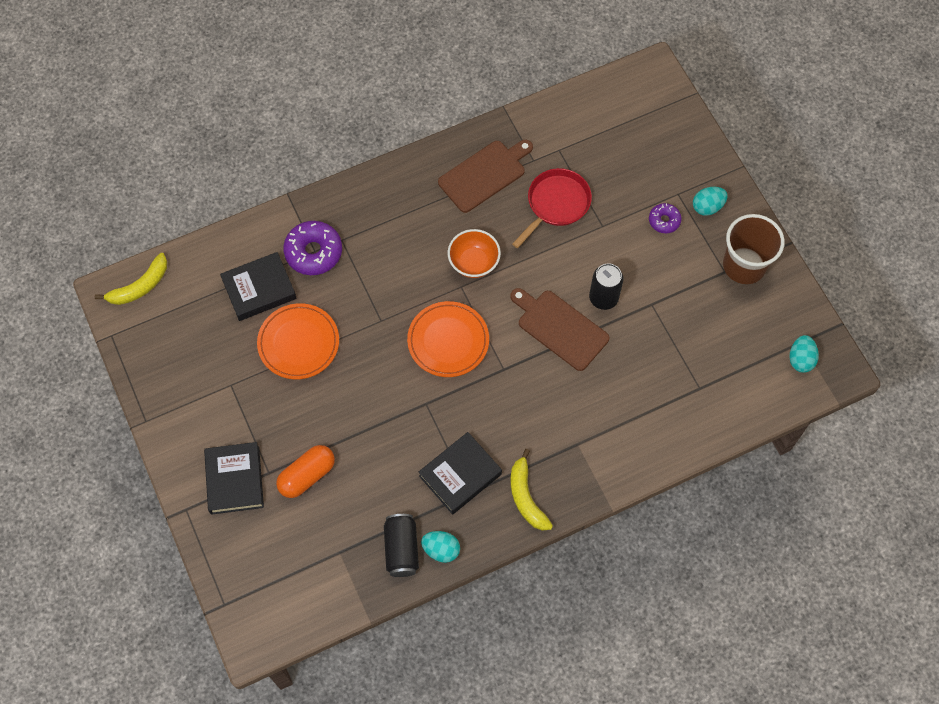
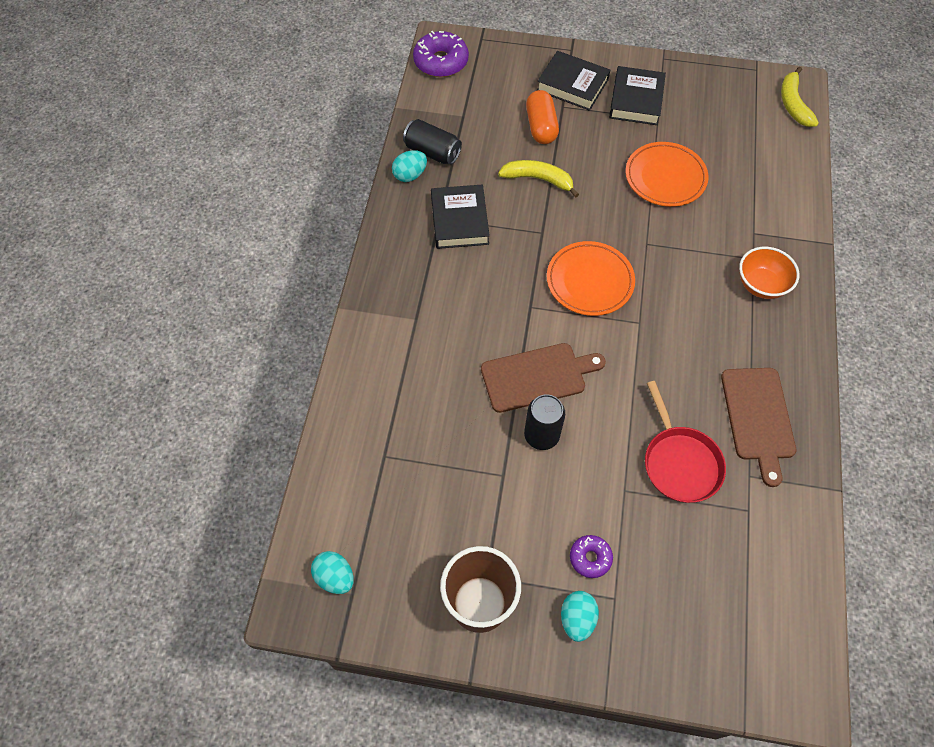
camera: 125 degrees right, 5 degrees down
black book [220,252,297,321] -> black book moved to [609,66,666,125]
purple donut [283,221,342,275] -> purple donut moved to [413,31,469,77]
orange bowl [448,229,501,278] -> orange bowl moved to [739,247,799,299]
yellow banana [511,449,553,531] -> yellow banana moved to [498,160,579,198]

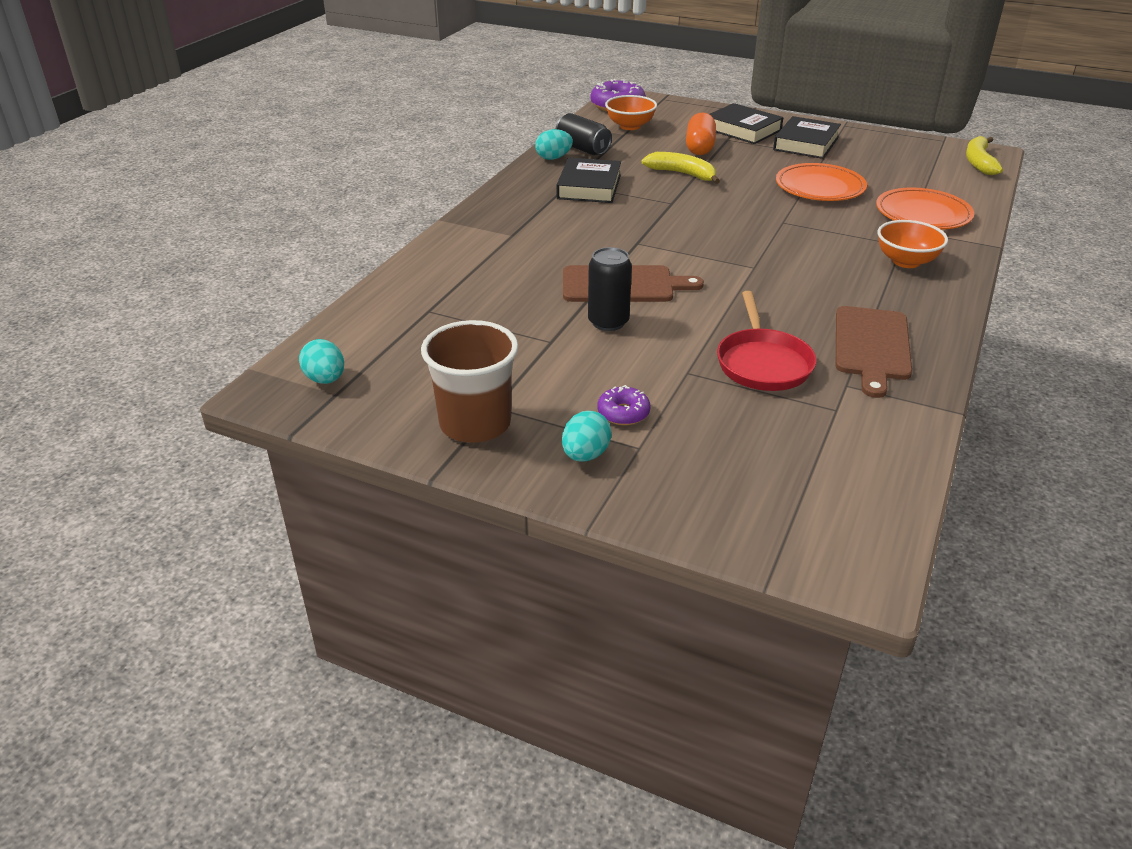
camera: 15 degrees right, 25 degrees down
orange plate [547,241,635,316] -> orange plate moved to [876,187,974,230]
none -> orange bowl [605,95,657,130]

